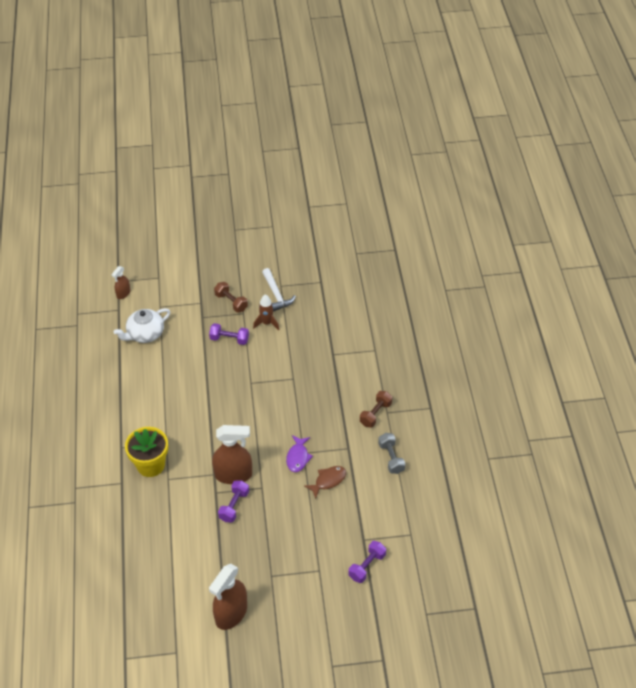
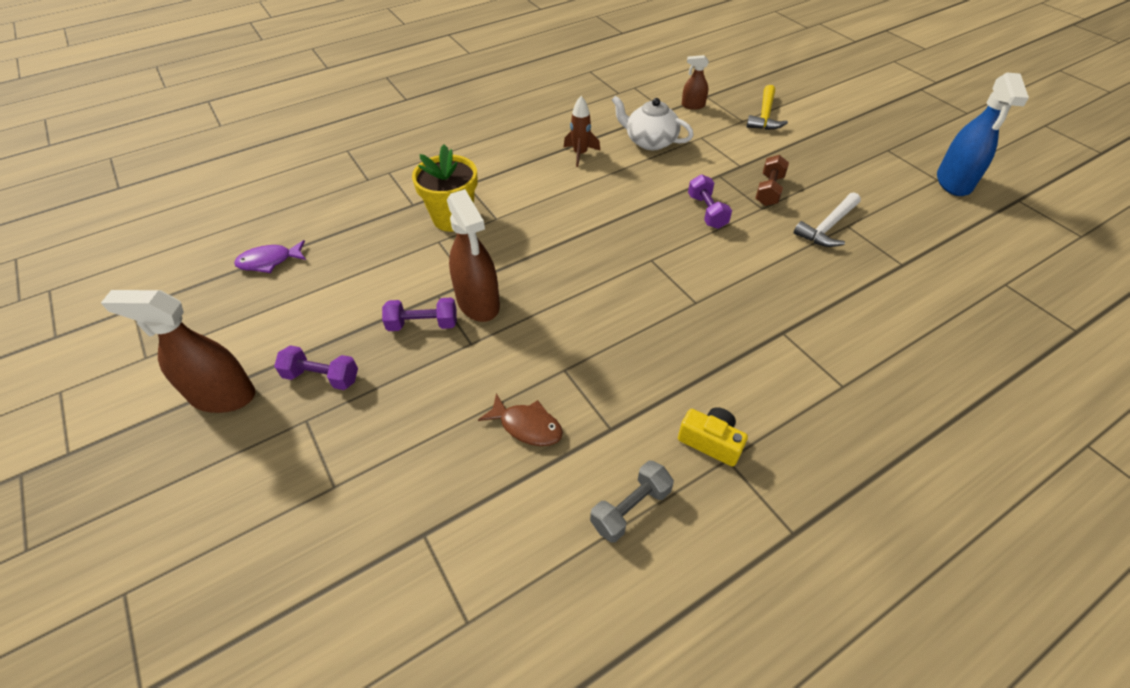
camera: 65 degrees right, 0 degrees up
brown rocket [253,294,279,330] -> brown rocket moved to [564,96,600,167]
purple fish [286,435,313,472] -> purple fish moved to [234,240,306,273]
purple dumbbell [348,541,386,583] -> purple dumbbell moved to [274,345,358,390]
brown dumbbell [360,391,392,428] -> yellow camera [678,407,748,467]
none -> yellow hammer [746,85,788,130]
none -> blue spray bottle [937,73,1029,196]

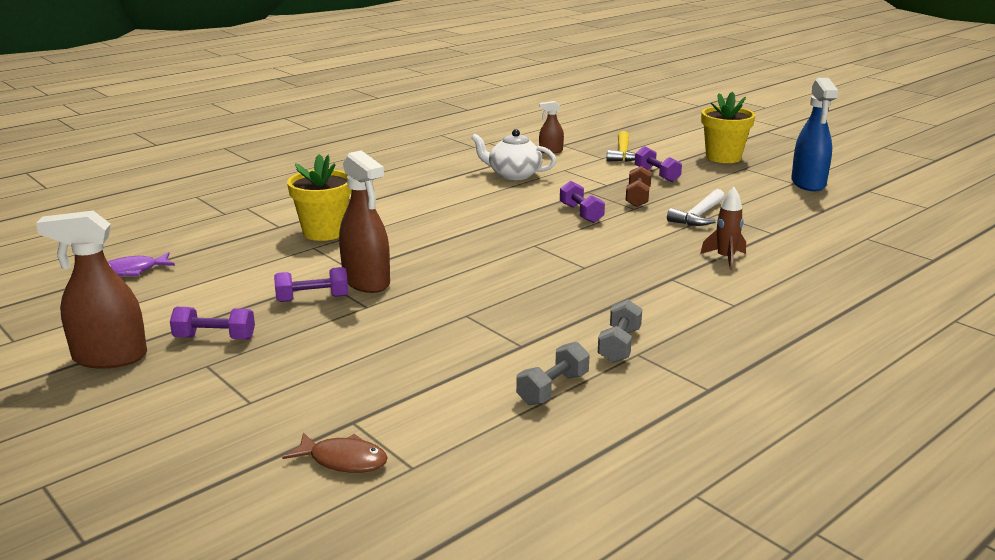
camera: 10 degrees left, 25 degrees down
brown fish [478,393,563,446] -> brown fish moved to [282,432,388,473]
brown rocket [564,96,600,167] -> brown rocket moved to [700,187,746,270]
yellow camera [678,407,748,467] -> grey dumbbell [598,299,642,363]
none -> purple dumbbell [635,146,682,182]
none -> yellow flower pot [701,92,755,163]

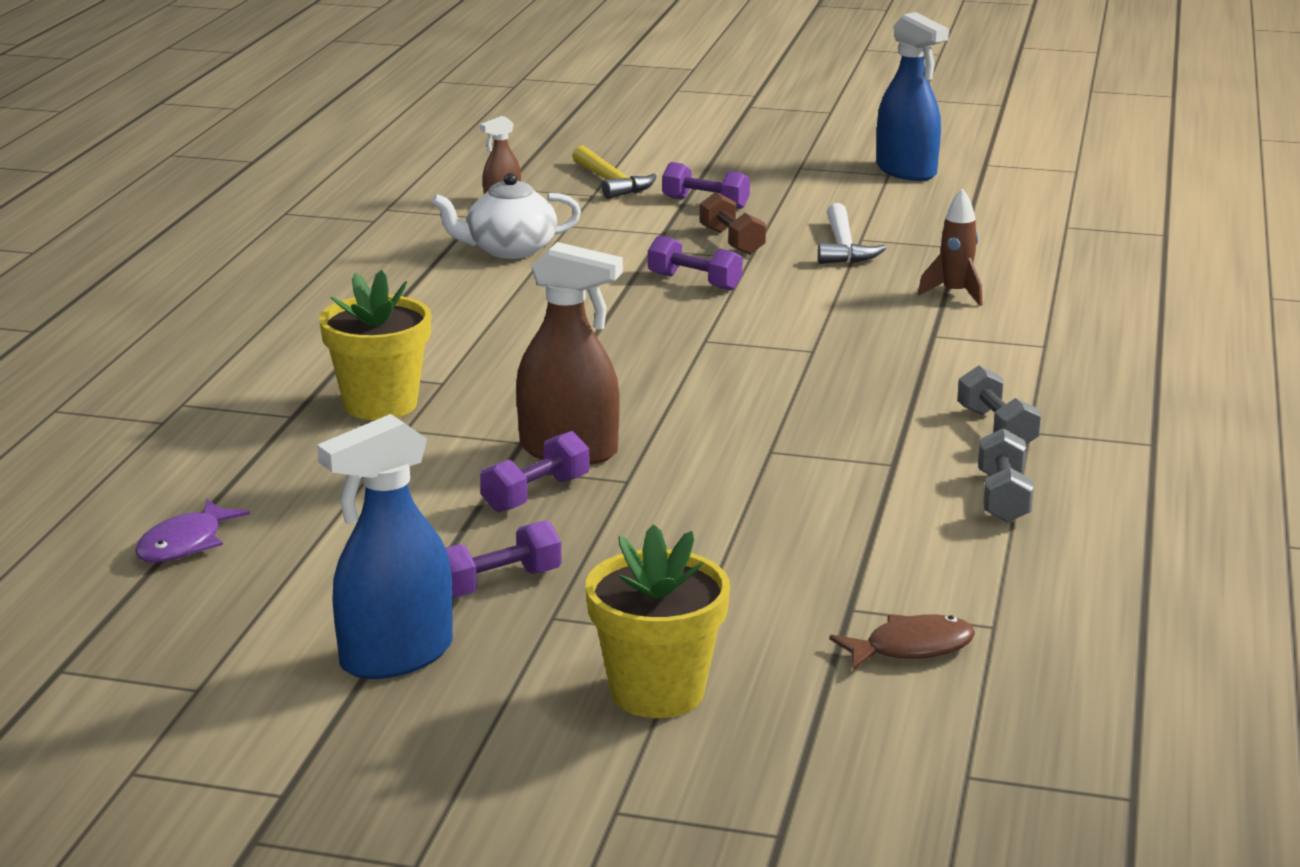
camera: 35 degrees left, 0 degrees up
brown spray bottle [36,211,147,369] -> blue spray bottle [317,414,453,679]
yellow flower pot [701,92,755,163] -> yellow flower pot moved to [586,524,730,718]

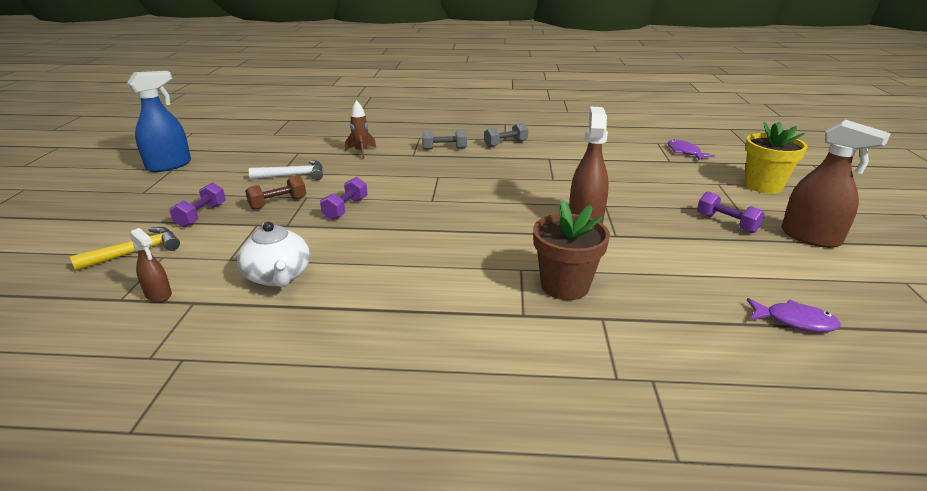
camera: 100 degrees left, 5 degrees up
blue spray bottle [317,414,453,679] -> brown spray bottle [781,120,891,248]
yellow flower pot [319,270,431,420] -> brown flower pot [533,200,610,300]
purple dumbbell [480,431,590,513] -> none
brown fish [829,614,975,670] -> purple fish [667,140,715,160]
grey dumbbell [978,428,1034,522] -> grey dumbbell moved to [422,129,467,150]

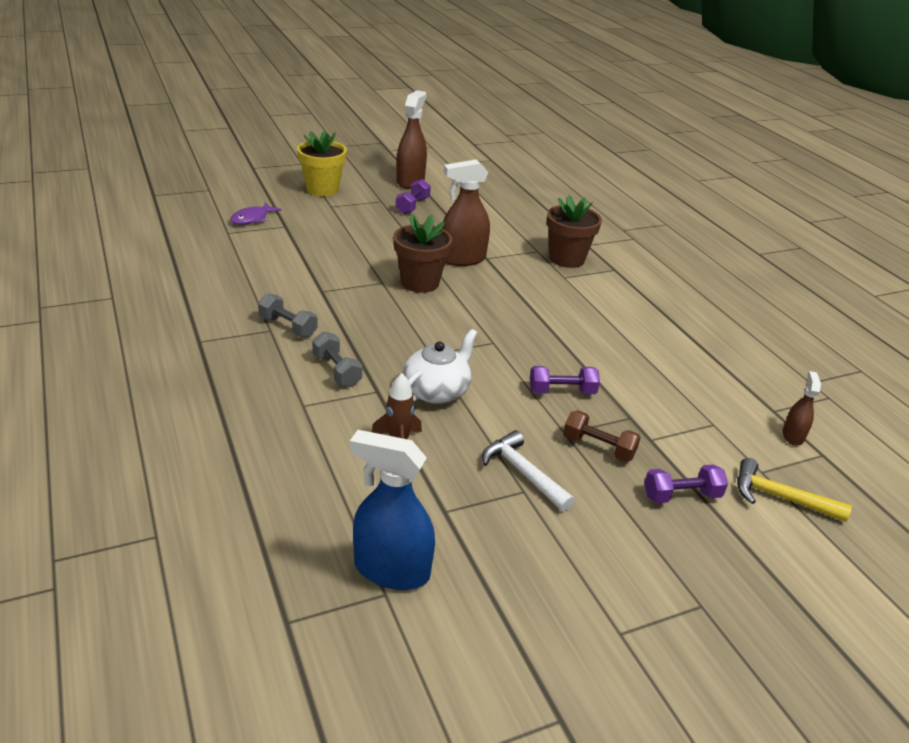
camera: 120 degrees left, 5 degrees up
blue spray bottle [127,71,191,172] -> blue spray bottle moved to [350,430,435,590]
white teapot [237,222,310,287] -> white teapot moved to [403,329,477,404]
purple fish [747,298,841,332] -> none
none -> brown flower pot [393,214,452,293]

